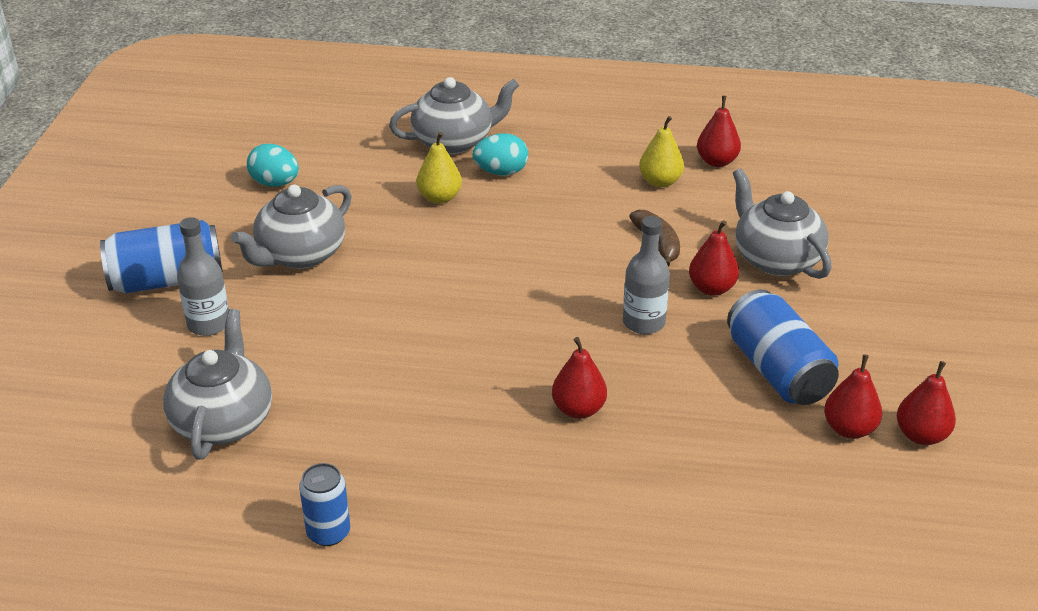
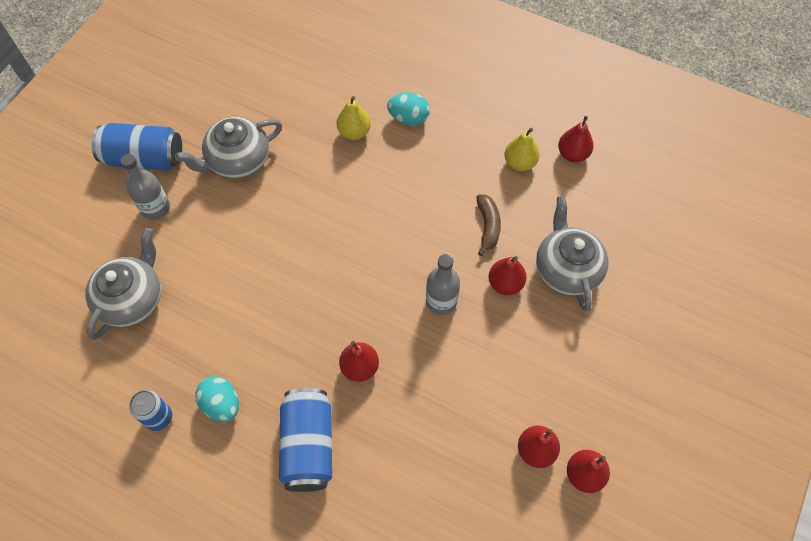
camera: 20 degrees right, 25 degrees up
turquoise egg [247,144,299,187] -> turquoise egg moved to [195,376,239,422]
grey teapot [389,77,520,154] -> none
blue can [727,289,839,405] -> blue can moved to [279,388,332,492]

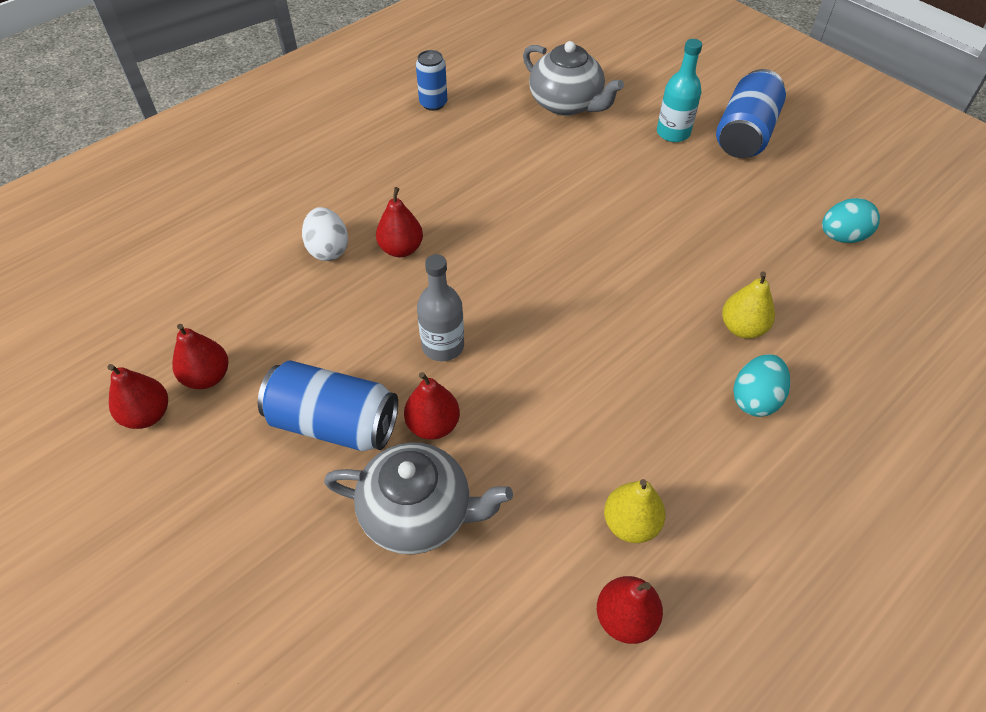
camera: 110 degrees right, 10 degrees down
grey bottle [121,154,170,220] -> turquoise bottle [657,39,702,142]
grey teapot [175,117,282,178] -> none
turquoise egg [195,376,239,422] -> turquoise egg moved to [822,198,880,243]
blue can [279,388,332,492] -> blue can moved to [258,360,398,451]
brown banana [476,194,501,256] -> none
none -> white egg [302,207,348,261]

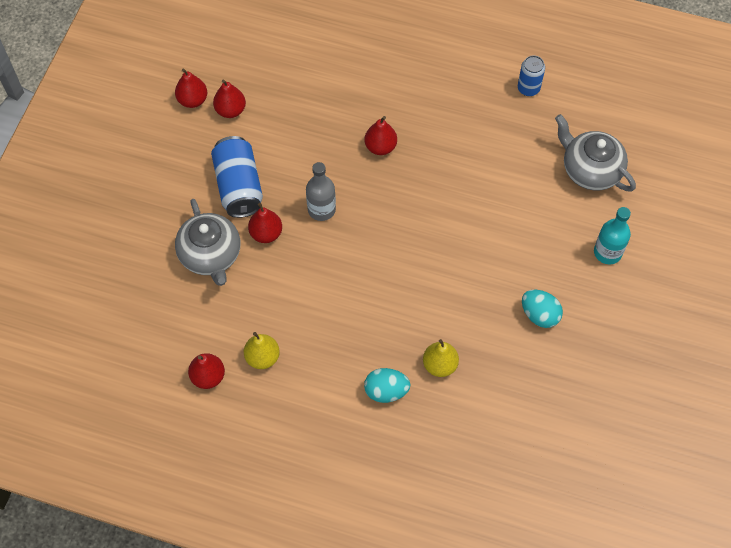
camera: 60 degrees right, 10 degrees up
white egg [302,207,348,261] -> none
grey teapot [523,41,624,116] -> grey teapot turned 120 degrees clockwise [555,114,636,192]
blue can [716,69,786,158] -> none
turquoise egg [822,198,880,243] -> turquoise egg moved to [522,290,563,328]

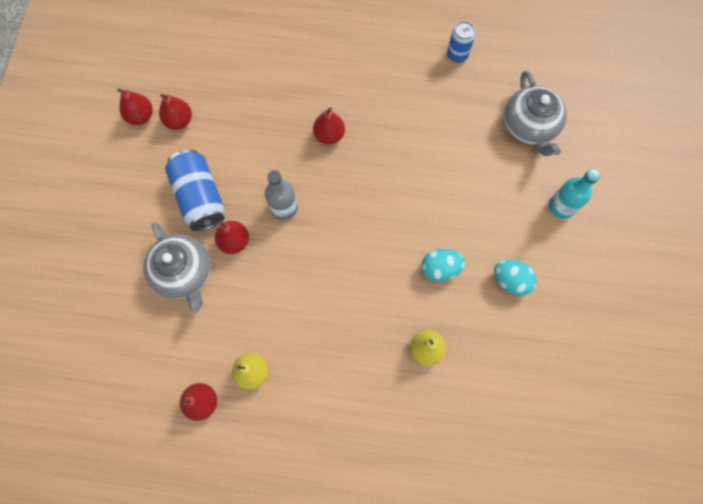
camera: 10 degrees left, 10 degrees up
turquoise egg [364,368,411,403] -> turquoise egg moved to [422,249,465,282]
grey teapot [555,114,636,192] -> grey teapot turned 135 degrees counterclockwise [504,70,567,156]

